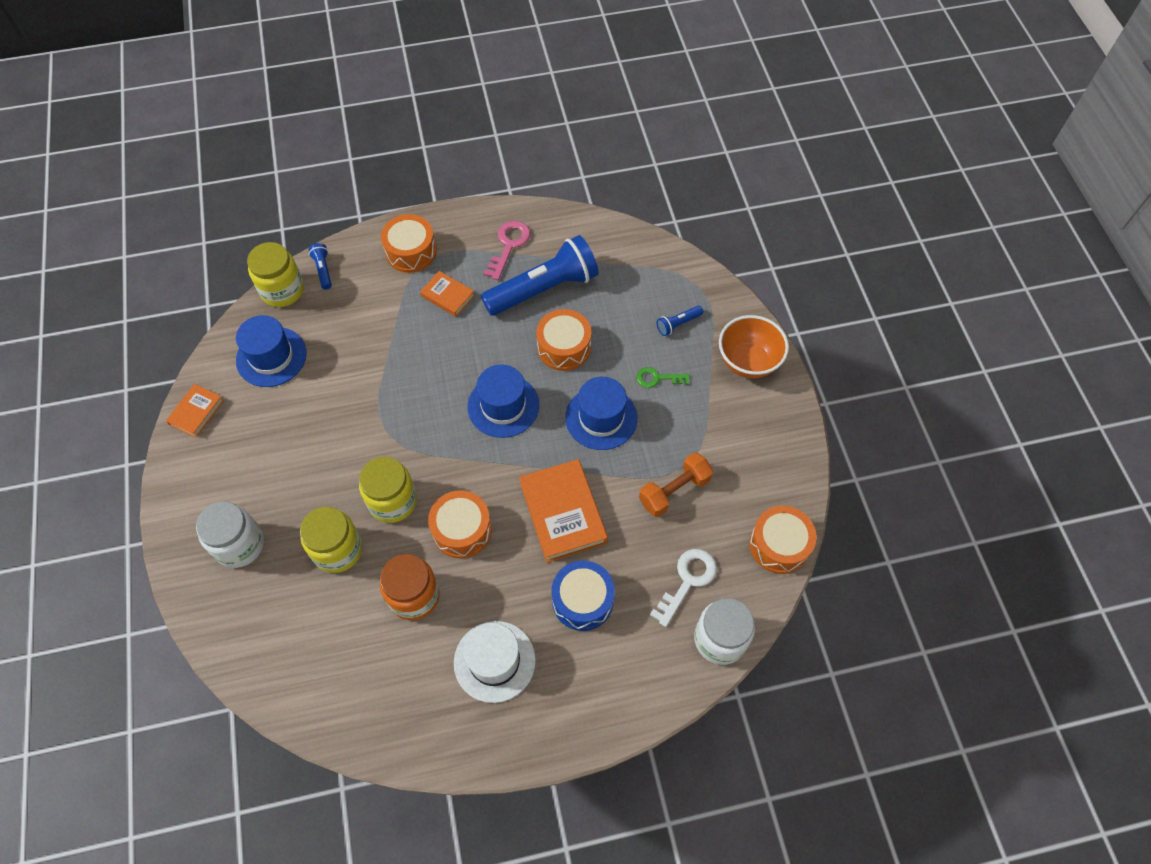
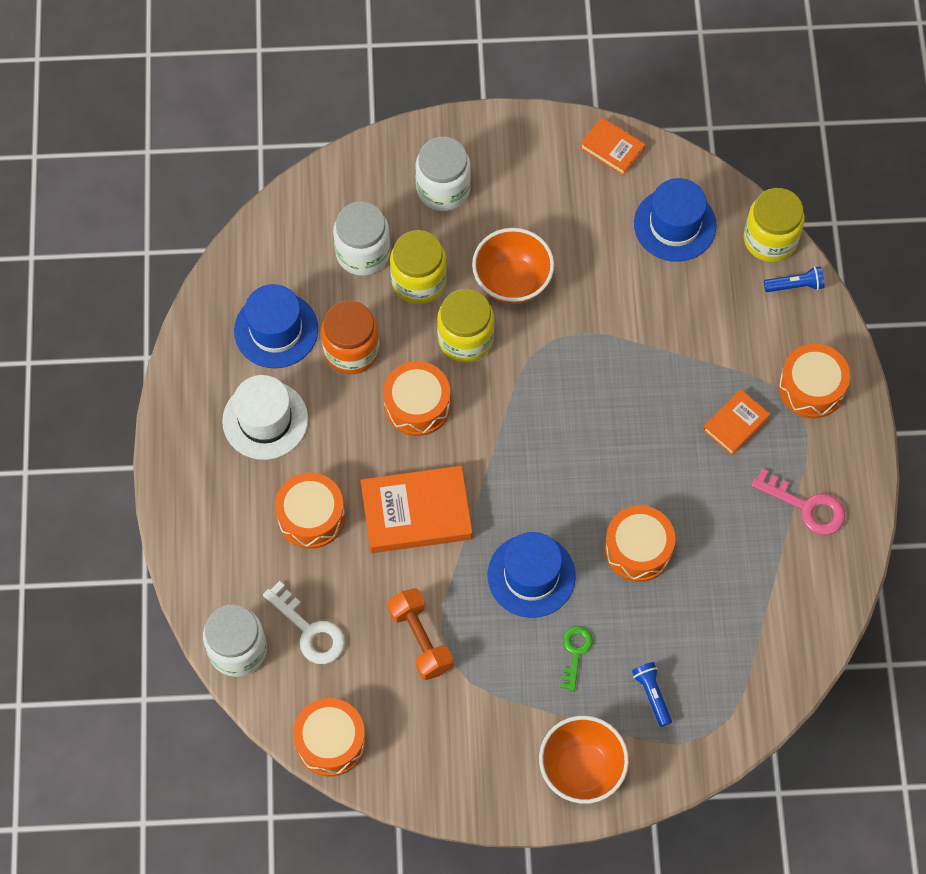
camera: 100 degrees right, 5 degrees up
blue hat [467,364,539,438] -> blue hat moved to [234,284,318,368]
blue flashlight [481,235,599,316] -> none
blue drum [551,561,615,631] -> orange drum [275,472,345,549]
none -> white jar [333,201,390,276]
none -> orange bowl [472,228,554,304]

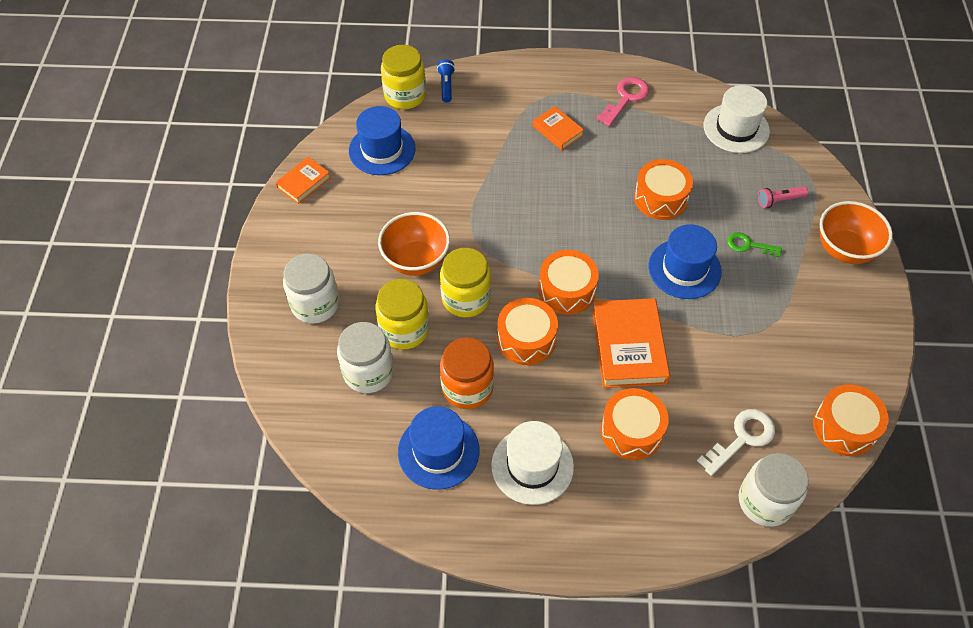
camera: 85 degrees left, 10 degrees down
orange dumbbell [387,588,453,680] -> none
blue flashlight [632,662,672,727] -> pink flashlight [758,187,808,208]
orange drum [779,344,850,418] -> orange drum moved to [539,250,599,315]
none -> white hat [704,85,770,153]

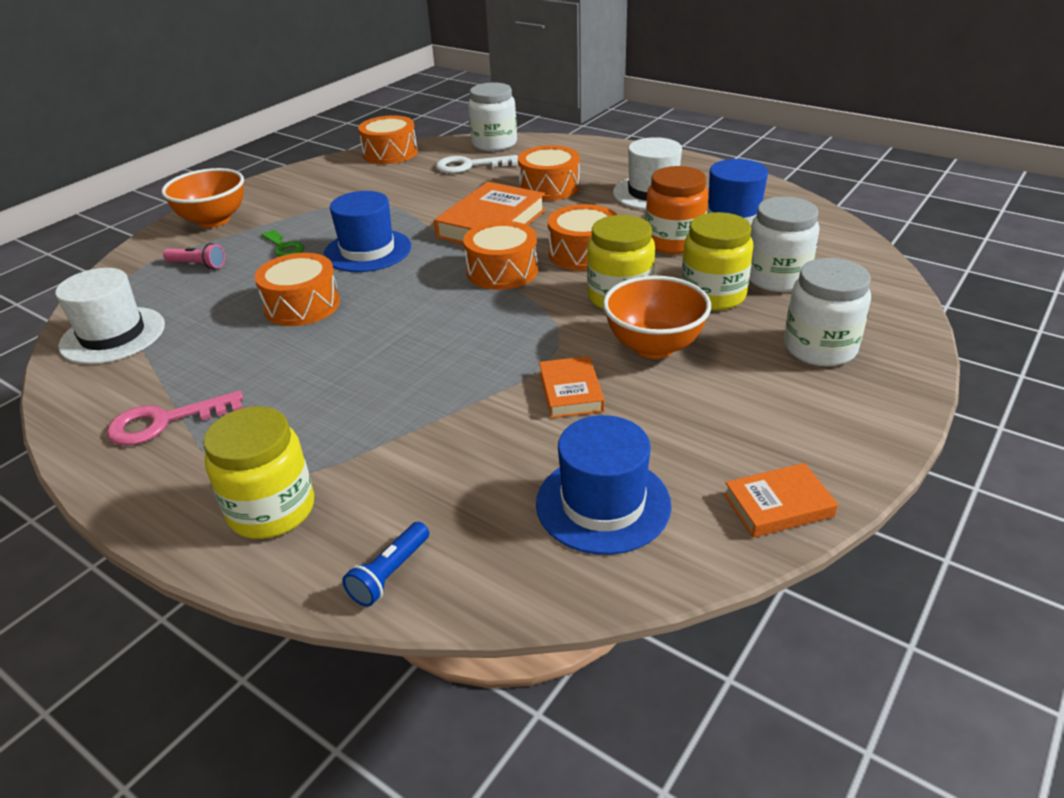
camera: 145 degrees left, 20 degrees down
yellow jar [381,45,426,109] -> yellow jar moved to [203,406,314,539]
orange book [533,106,584,150] -> orange book moved to [539,356,605,418]

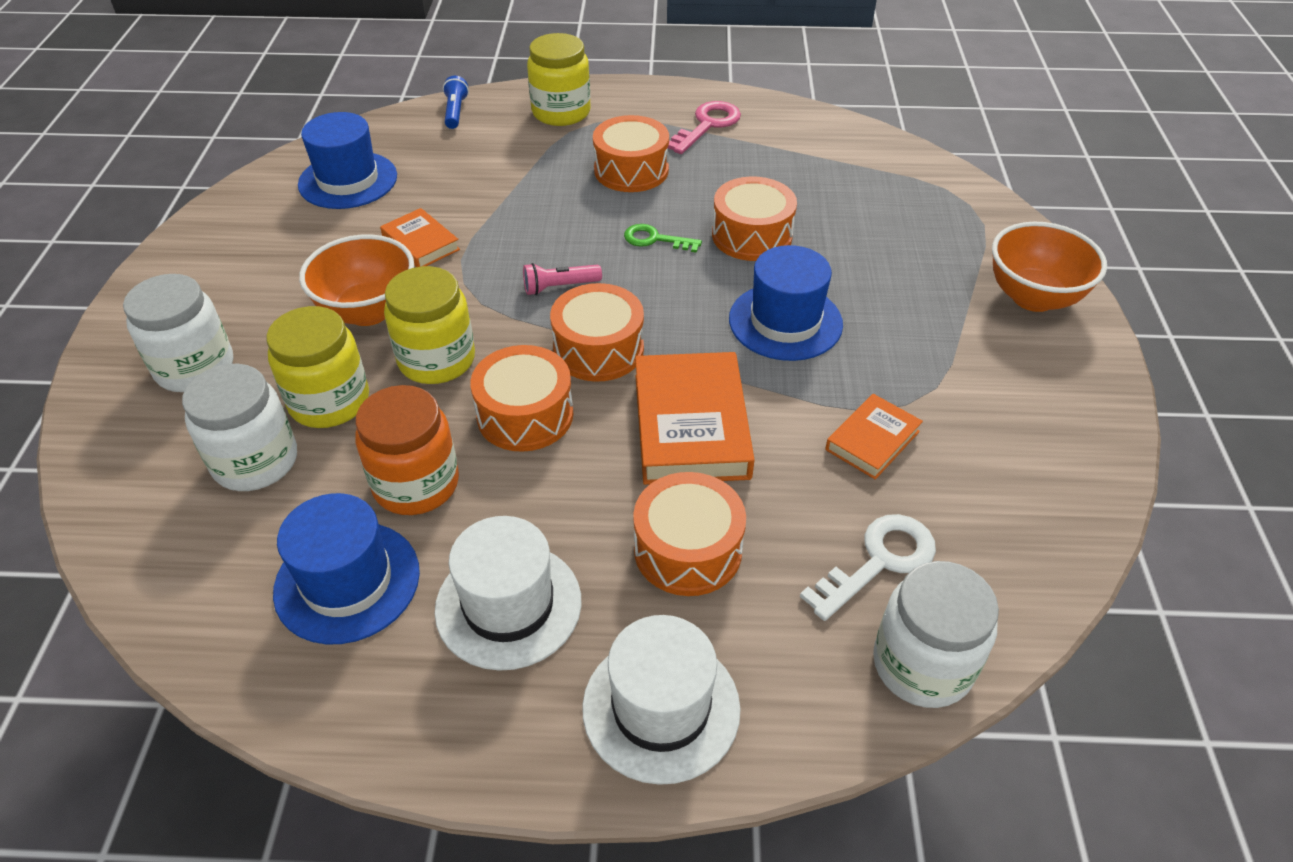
camera: 145 degrees right, 10 degrees up
white hat [55,268,165,364] -> white hat moved to [582,615,741,785]
pink flashlight [163,243,225,269] -> pink flashlight moved to [523,263,602,295]
green key [261,230,304,256] -> green key moved to [624,224,702,253]
orange drum [358,115,417,164] -> orange drum moved to [593,115,669,192]
orange book [724,463,838,538] -> orange book moved to [825,394,923,479]

